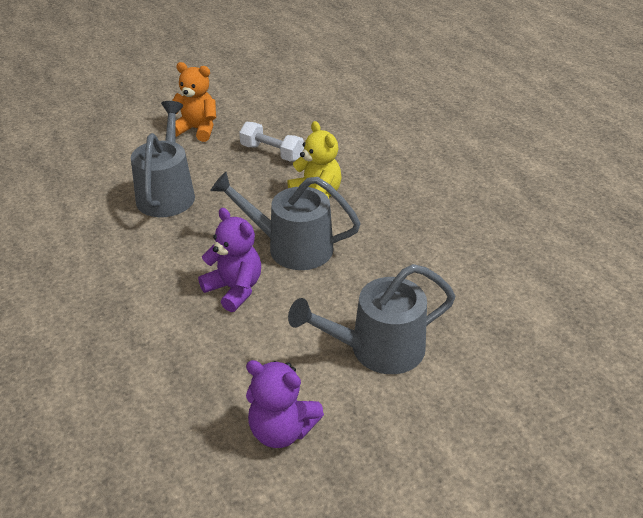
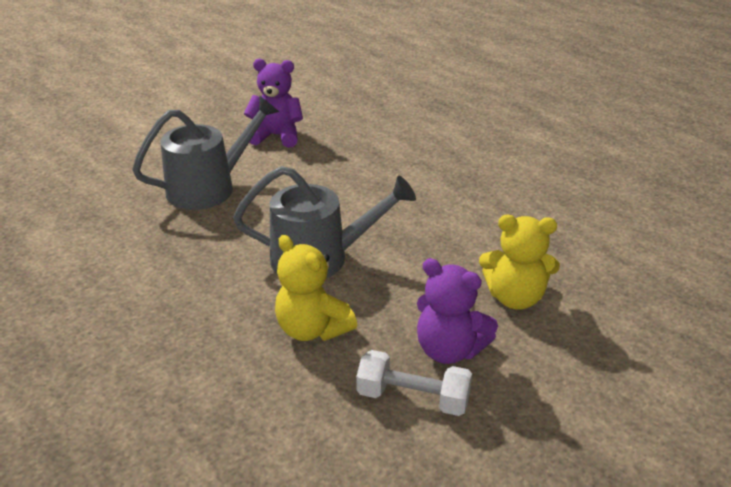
camera: 165 degrees right, 5 degrees down
grey watering can [131,101,195,217] -> yellow teddy bear [479,215,560,310]
orange teddy bear [172,62,216,142] -> none
purple teddy bear [198,208,261,312] -> purple teddy bear moved to [417,258,498,364]

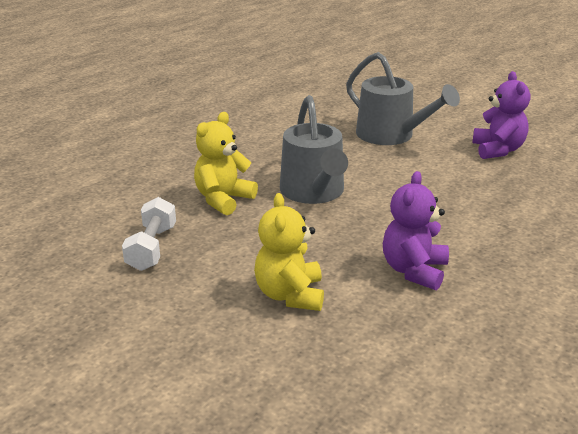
camera: 80 degrees right, 5 degrees down
purple teddy bear [417,258,498,364] -> purple teddy bear moved to [383,171,449,290]

